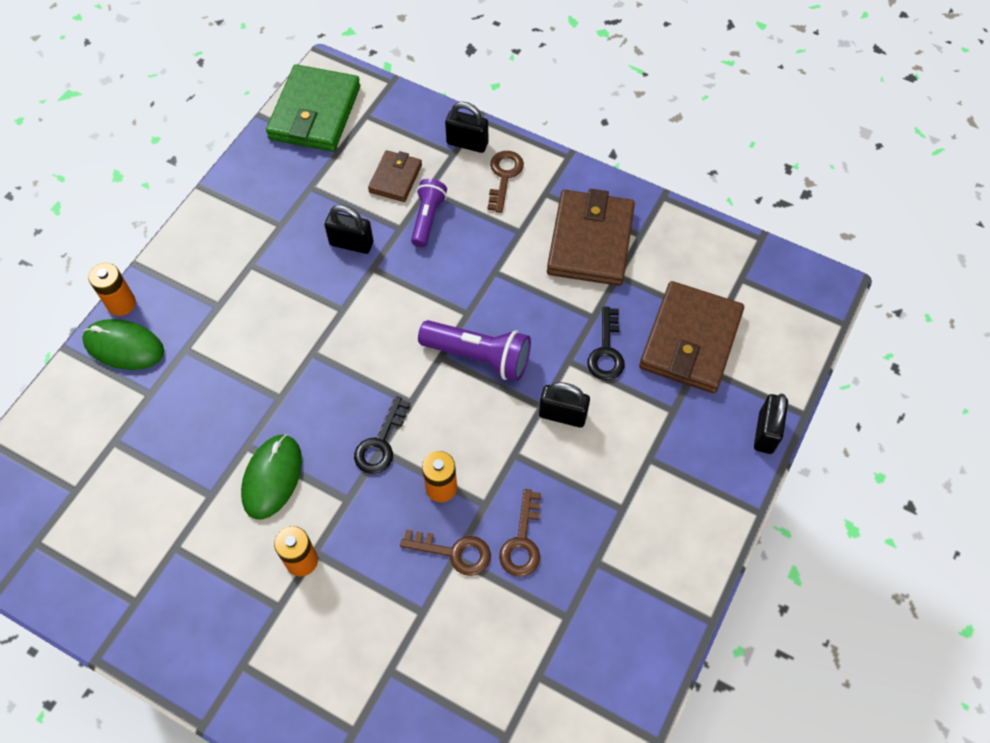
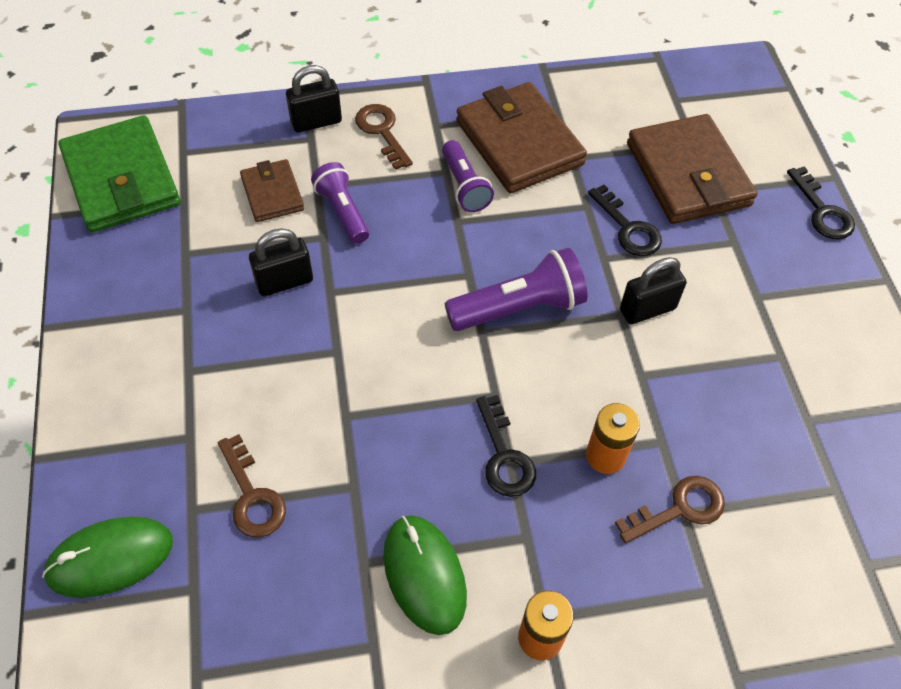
camera: 40 degrees left, 5 degrees down
orange battery [89,263,136,316] -> none
brown key [499,489,541,577] -> brown key moved to [218,434,286,537]
black padlock [754,394,788,454] -> black key [787,166,855,240]
none -> purple flashlight [442,140,494,212]

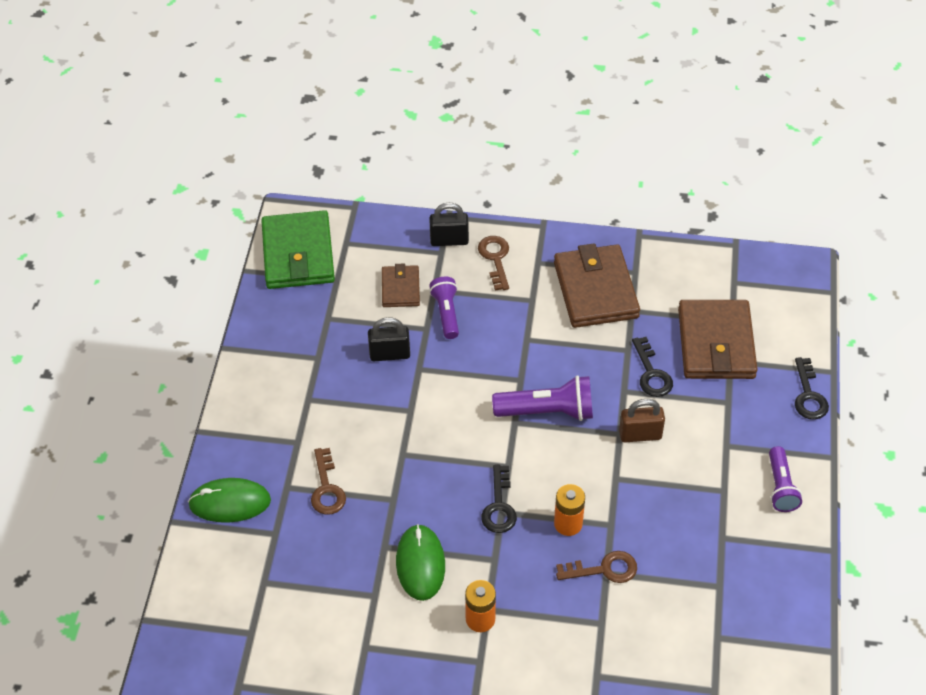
camera: 20 degrees right, 5 degrees down
purple flashlight [442,140,494,212] -> purple flashlight moved to [769,446,802,512]
black padlock [620,257,687,324] -> brown padlock [619,399,665,442]

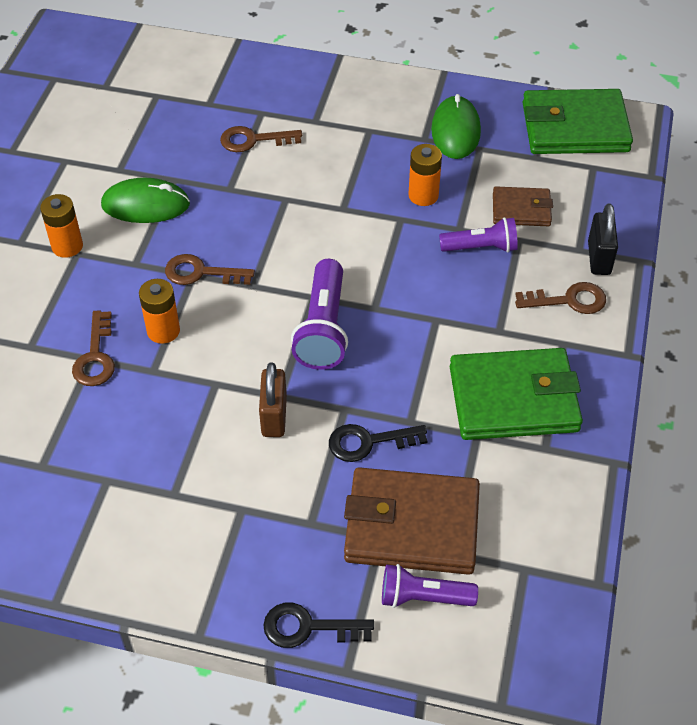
camera: 95 degrees right, 0 degrees up
green mouse [188,478,271,523] -> green mouse moved to [431,94,481,159]
black padlock [368,317,410,361] -> orange battery [408,144,442,206]
black key [481,464,517,533] -> brown key [165,254,255,285]
brown wallet [554,243,640,328] -> green wallet [450,348,583,440]
purple flashlight [769,446,802,512] -> purple flashlight moved to [382,564,478,608]

